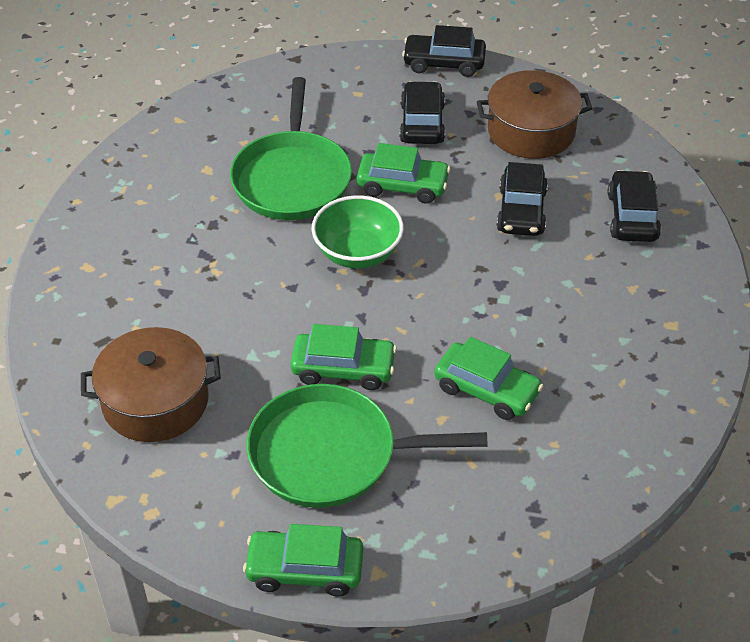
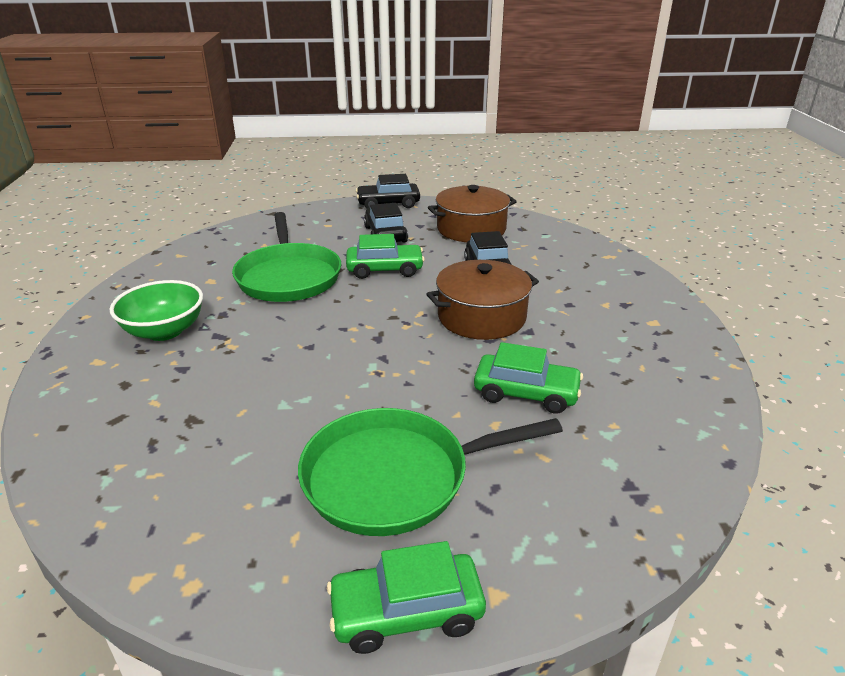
camera: 15 degrees left, 15 degrees down
brown pot [81,327,221,442] -> brown pot moved to [427,260,539,340]
green car [291,324,397,390] -> none
green bowl [312,195,404,268] -> green bowl moved to [109,280,203,341]
black car [608,170,661,242] -> none

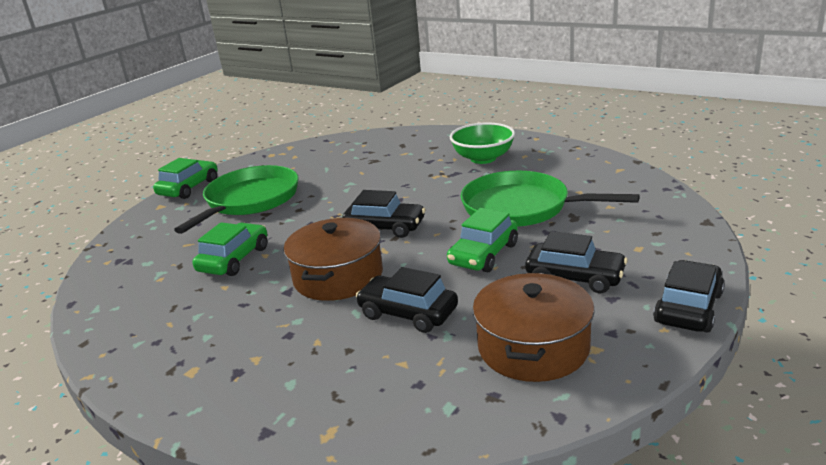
camera: 130 degrees right, 5 degrees down
green car [474,342,583,414] -> green car turned 150 degrees clockwise [192,222,268,276]
none -> black car [342,190,426,238]

